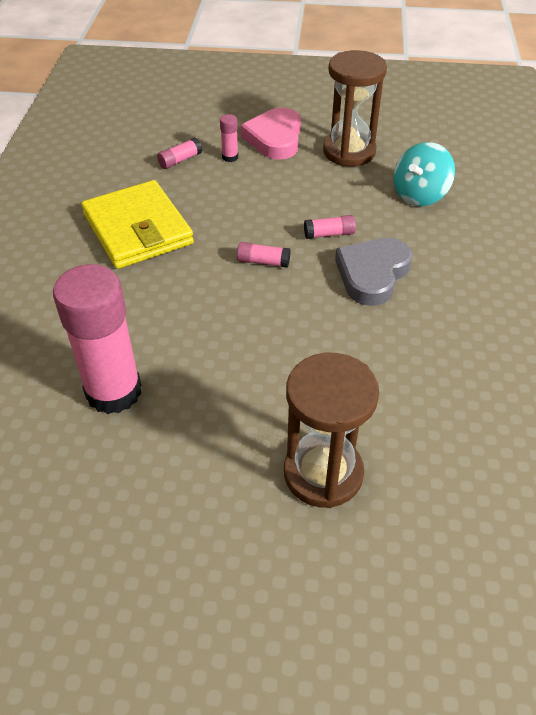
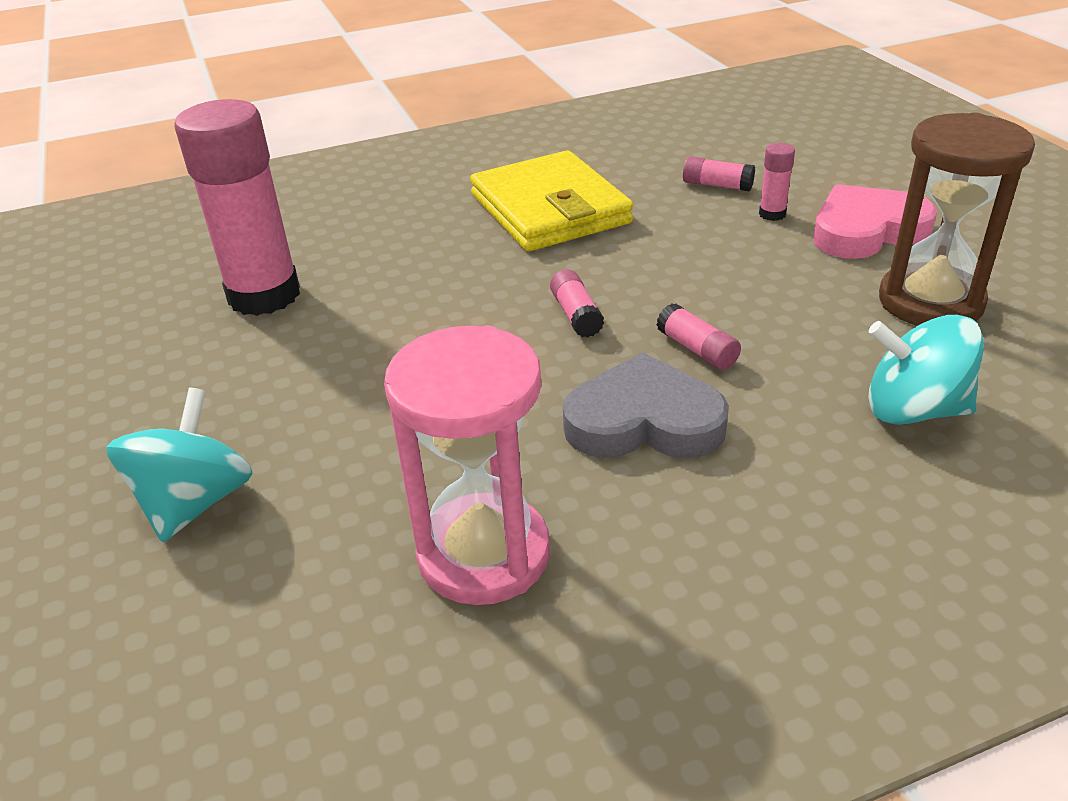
camera: 65 degrees right, 10 degrees down
yellow wallet [81,180,194,269] -> yellow wallet turned 60 degrees counterclockwise [470,150,633,251]
brown hourglass [284,353,379,508] -> turquoise spinning top [106,388,253,542]
none -> pink hourglass [384,325,550,605]

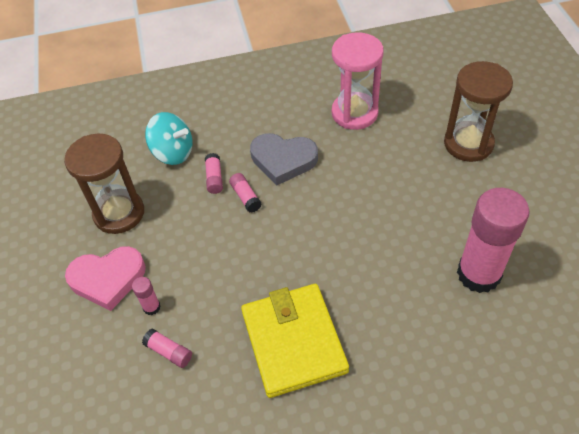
camera: 170 degrees left, 15 degrees up
turquoise spinning top [106,388,253,542] -> brown hourglass [444,61,513,162]
pink glue stick [550,269,604,338] -> pink glue stick moved to [205,153,223,194]

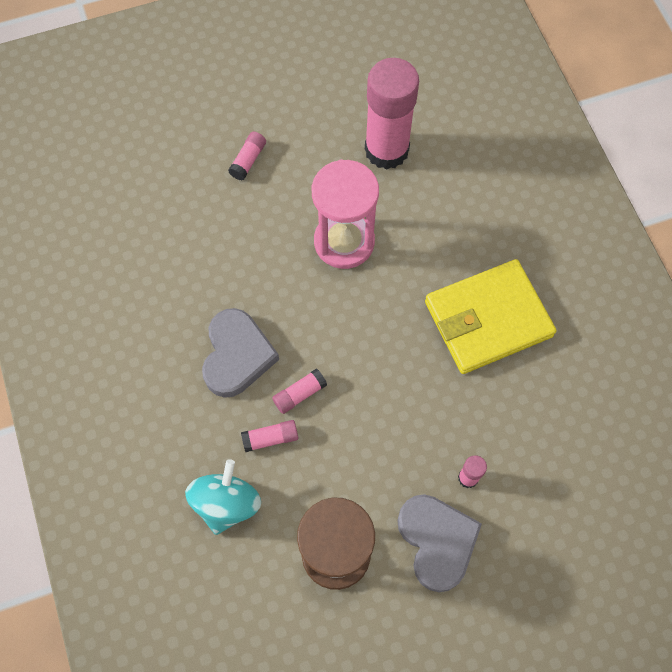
camera: 100 degrees left, 15 degrees up
pink heart [65,246,146,311] -> grey heart [397,494,482,592]
pink glue stick [142,329,192,368] -> pink glue stick moved to [228,132,266,181]
pink hourglass [332,32,384,130] -> pink hourglass moved to [312,159,379,269]
brown hourglass [444,61,513,162] -> none

